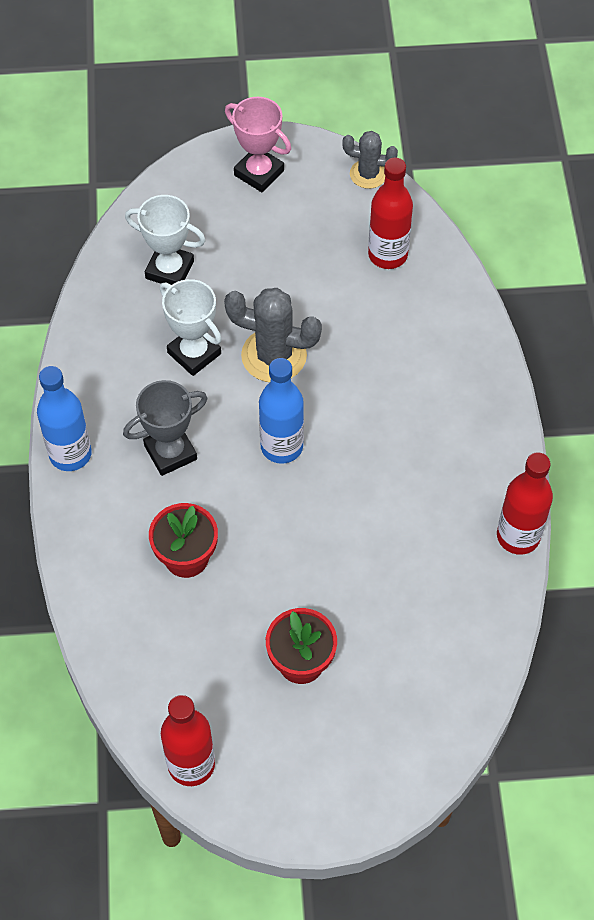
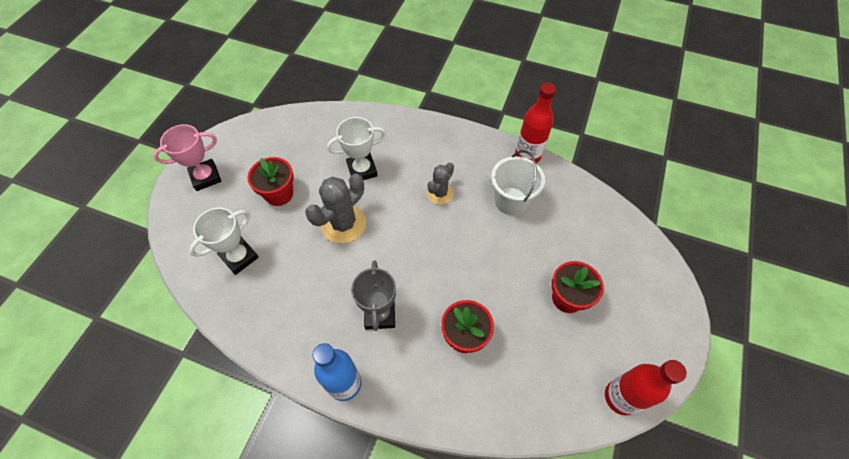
camera: 65 degrees left, 0 degrees up
white trophy [160,279,222,376] -> white trophy moved to [327,117,386,180]
blue bottle [259,358,304,464] -> none
grey cactus [342,131,398,189] -> grey cactus moved to [427,162,454,204]
red bottle [368,158,413,269] -> none
none -> red flower pot [247,157,294,206]
none -> white bucket [491,150,545,215]

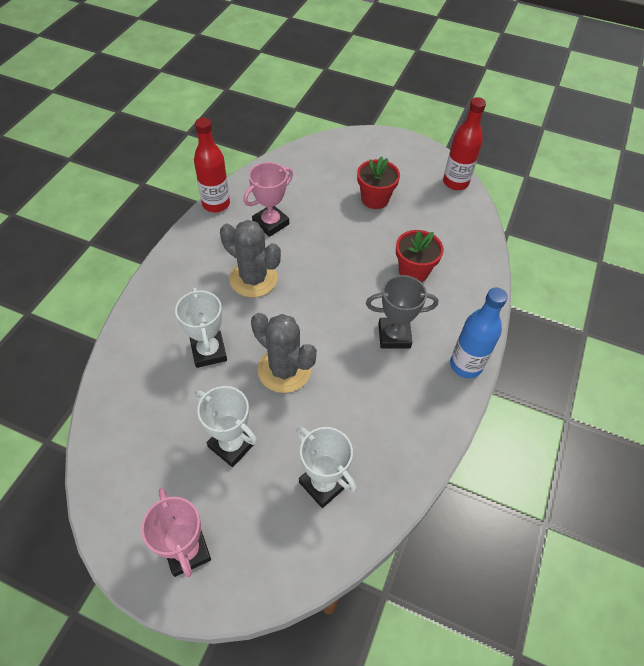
camera: 90 degrees left, 5 degrees down
red flower pot [247,157,294,206] -> white trophy [195,386,257,467]
grey cactus [427,162,454,204] -> grey cactus [220,220,281,297], size x1.63
white bucket [491,150,545,215] -> pink trophy [243,162,293,237]

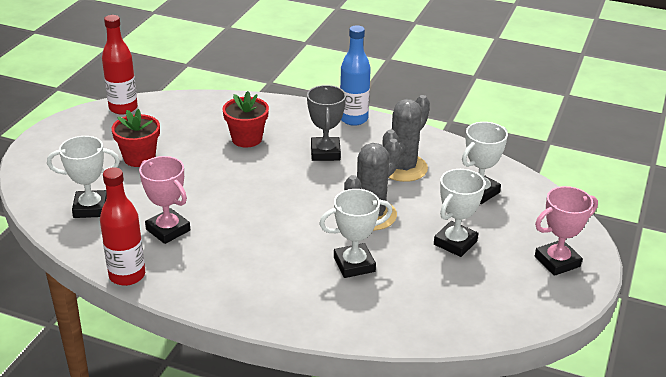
camera: 90 degrees left, 20 degrees down
grey cactus [220,220,281,297] -> grey cactus moved to [382,95,430,182]
none -> white trophy [47,136,120,218]

